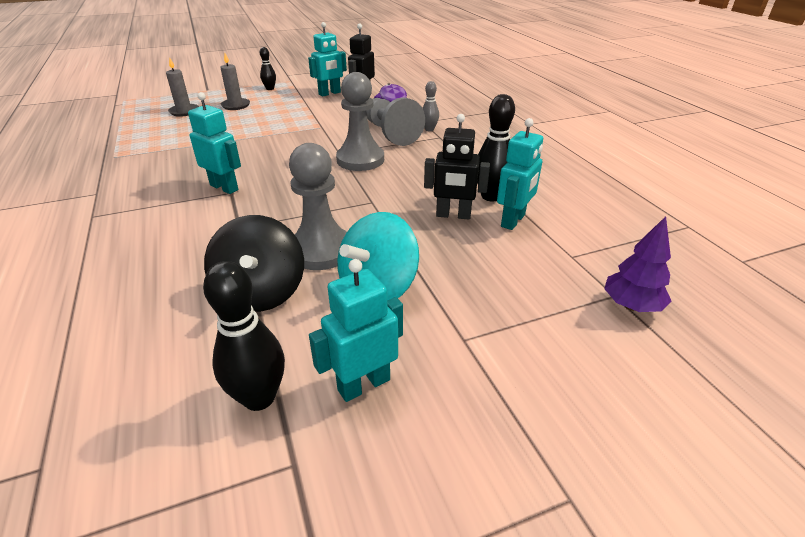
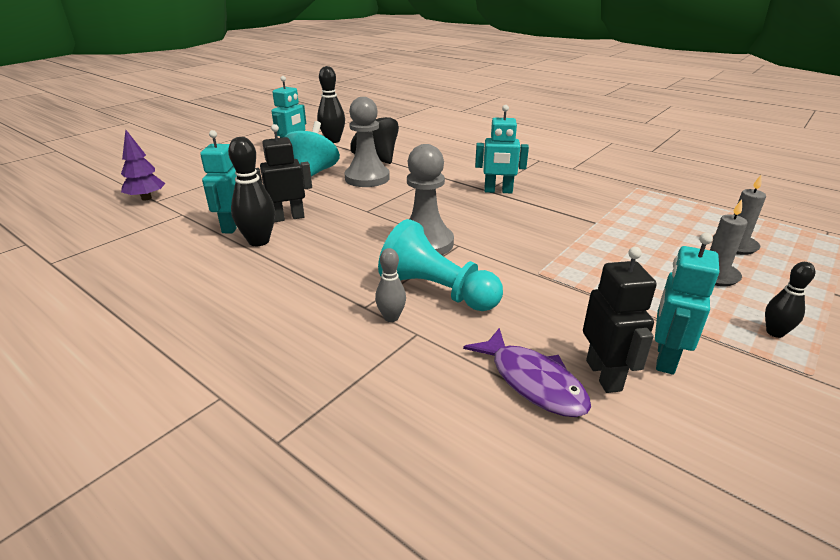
camera: 150 degrees right, 5 degrees down
grey pawn [366,97,425,146] -> turquoise pawn [378,219,503,311]

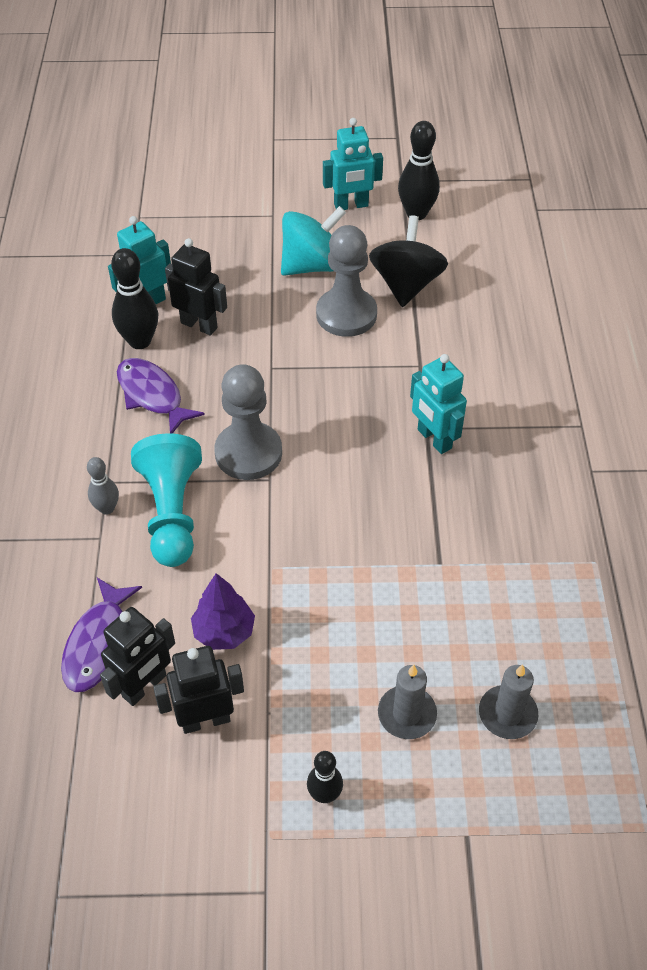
camera: 50 degrees right, 20 degrees up
purple tree [121,130,166,201] -> purple tree moved to [191,573,255,650]
turquoise robot [655,233,719,375] -> black robot [153,646,244,734]
none -> purple fish [117,358,205,434]

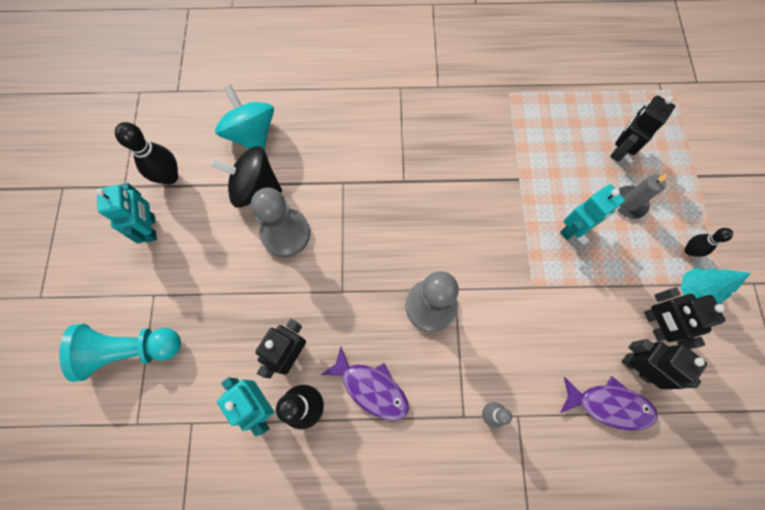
camera: 90 degrees left, 20 degrees up
purple fish [117,358,205,434] -> purple fish turned 105 degrees counterclockwise [321,347,409,421]
turquoise pawn [131,433,202,567] -> turquoise pawn moved to [59,324,181,382]
purple tree [191,573,255,650] -> none
turquoise spinning top [281,206,346,276] -> turquoise spinning top moved to [215,85,274,150]
turquoise robot [410,354,467,454] -> turquoise robot moved to [560,184,625,240]
grey candle [479,664,538,739] -> black robot [610,96,675,162]
none -> turquoise tree [681,268,751,304]

